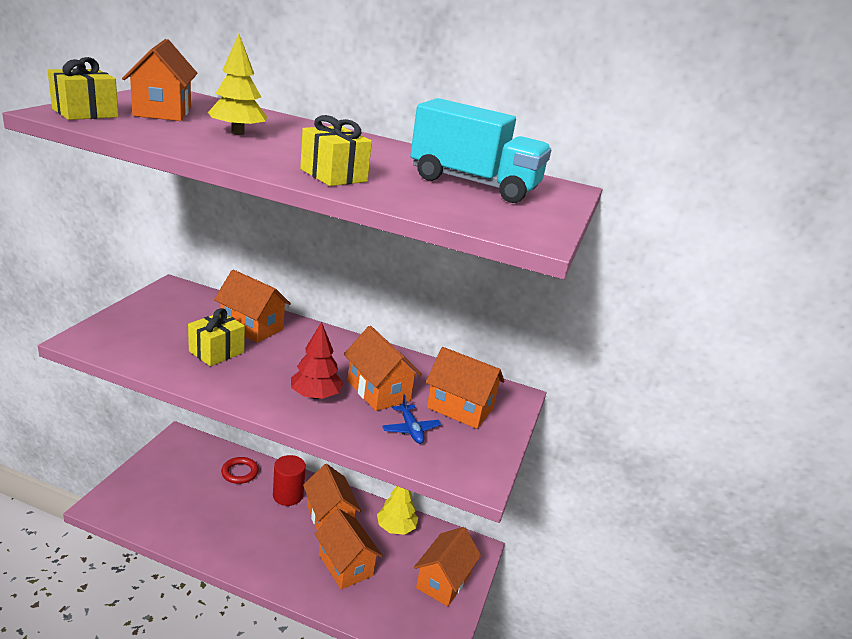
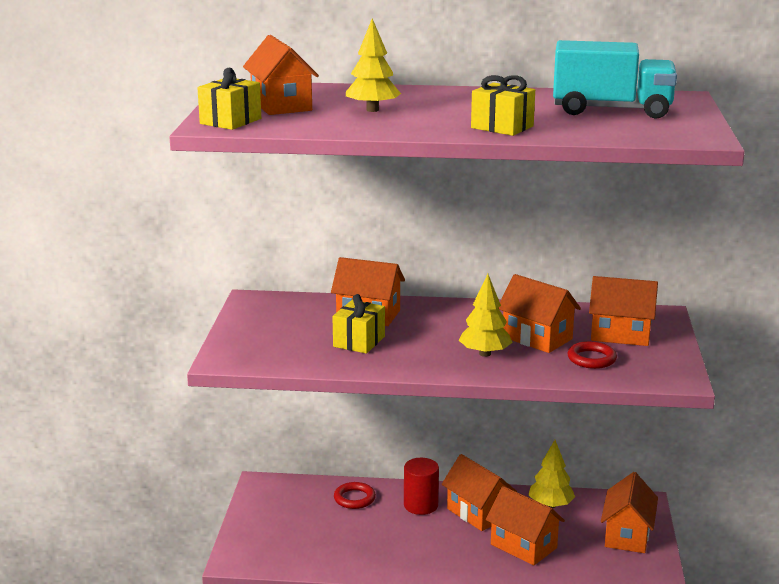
camera: 10 degrees left, 5 degrees down
red tree [291,322,344,399] -> yellow tree [459,274,513,357]
blue plane [382,394,441,444] -> red ring [568,341,617,369]

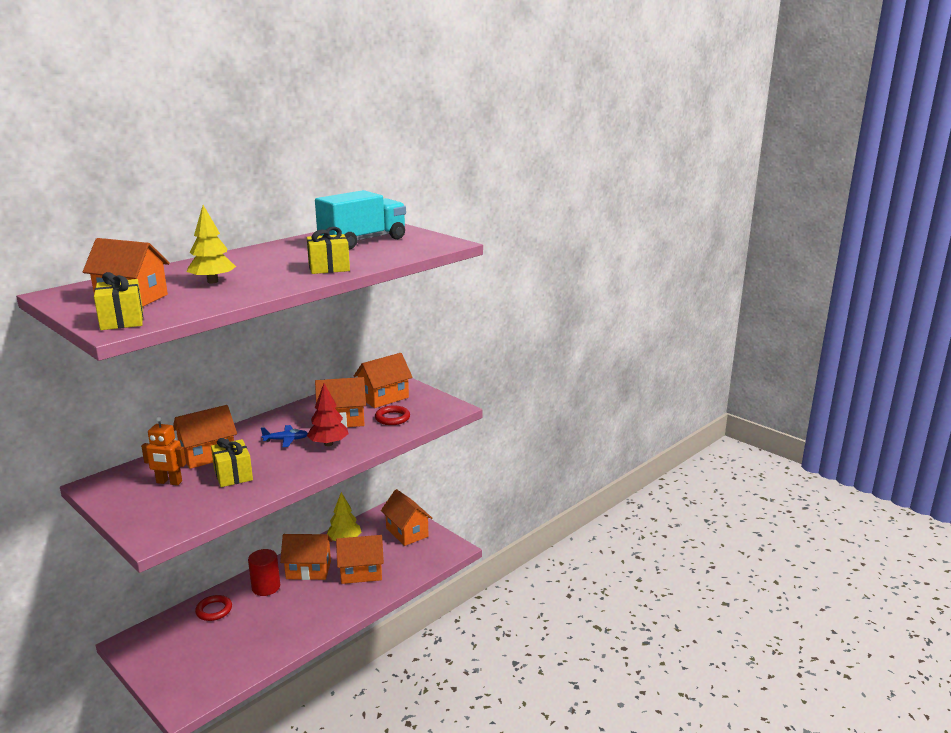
camera: 50 degrees left, 0 degrees up
yellow tree [459,274,513,357] -> red tree [307,383,348,446]
none -> orange robot [141,416,186,485]
none -> blue plane [261,425,308,447]

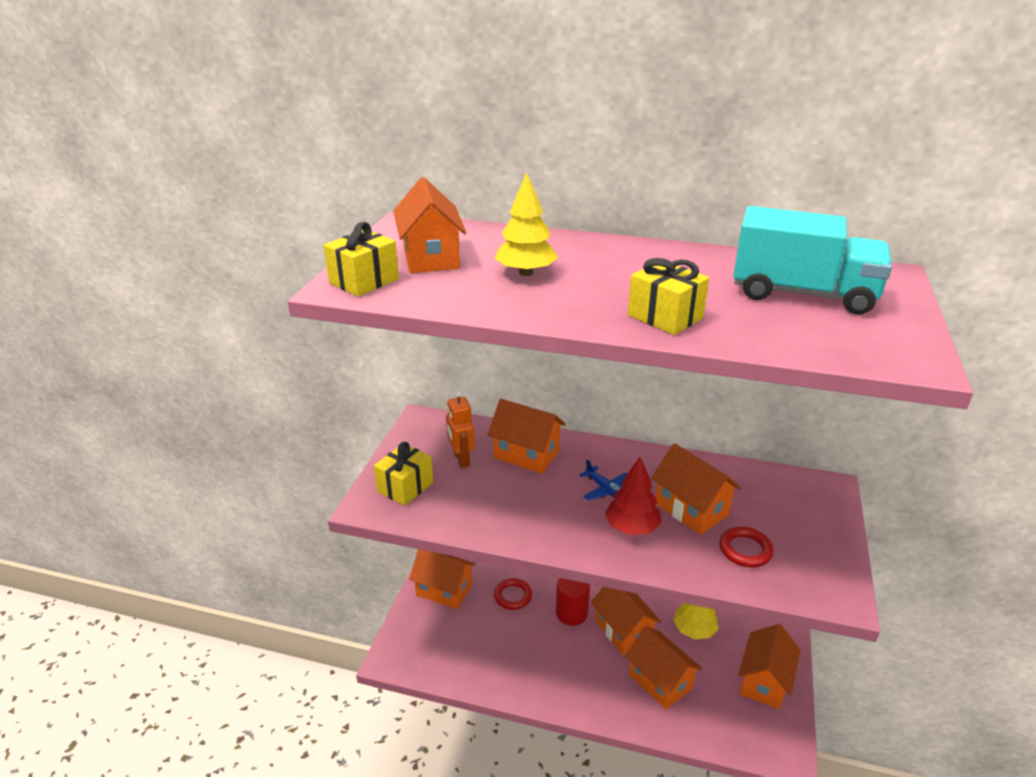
camera: 60 degrees right, 10 degrees up
yellow gift [211,438,253,487] -> yellow gift moved to [374,442,433,506]
orange house [354,353,413,408] -> orange house moved to [409,549,476,609]

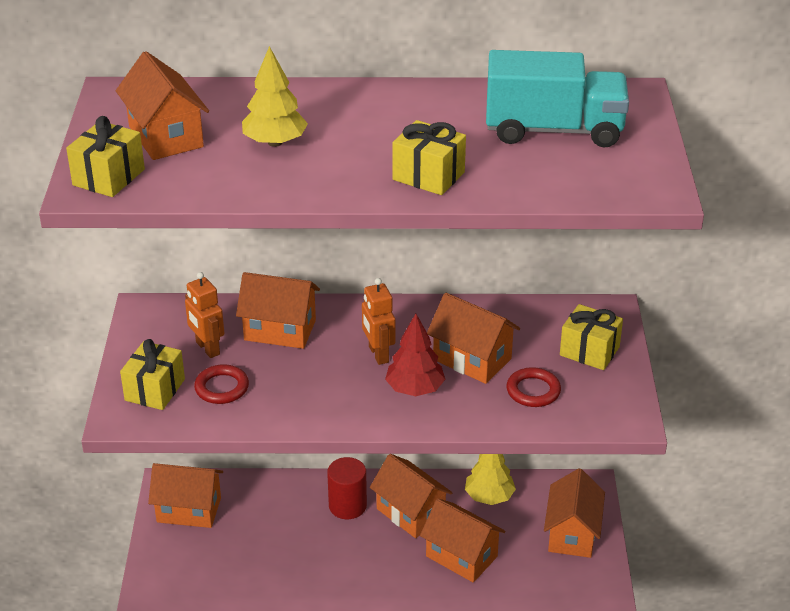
camera: 15 degrees left, 5 degrees up
red ring [494,578,532,610] -> red ring moved to [194,364,249,404]
blue plane [579,459,627,500] -> orange robot [362,278,395,365]
none -> yellow gift [560,304,623,370]

